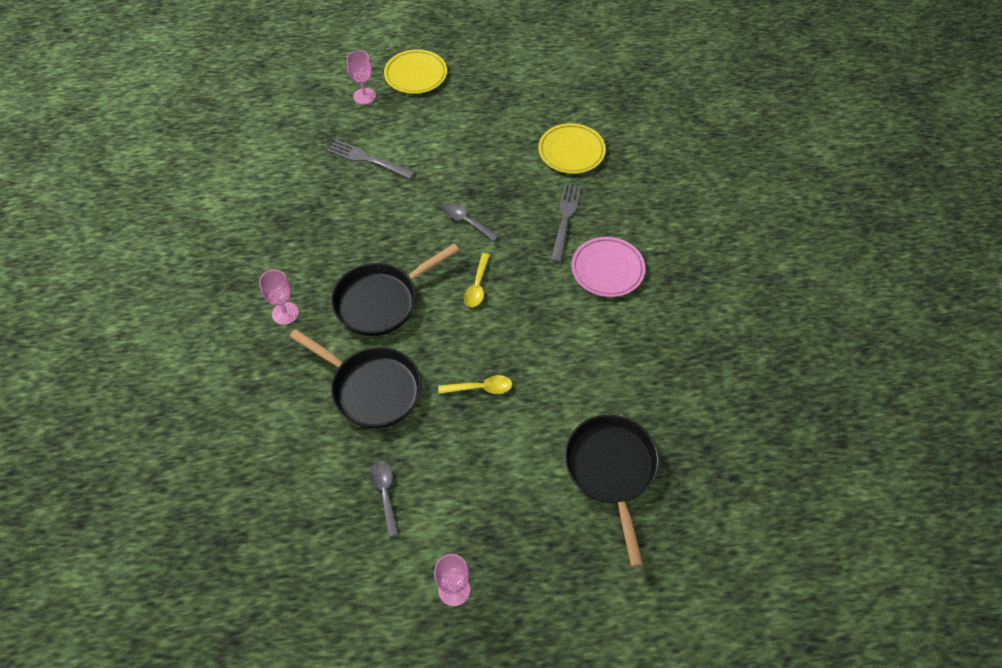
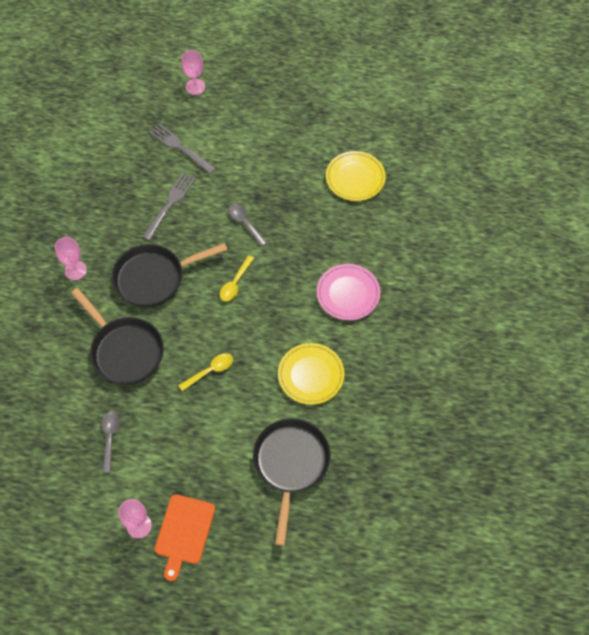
camera: 15 degrees right, 5 degrees up
yellow plate [384,49,447,94] -> yellow plate moved to [278,343,345,405]
yellow spoon [438,375,512,394] -> yellow spoon turned 45 degrees counterclockwise [178,353,233,391]
grey fork [551,184,581,262] -> grey fork moved to [142,173,196,241]
none -> orange cutting board [155,494,215,581]

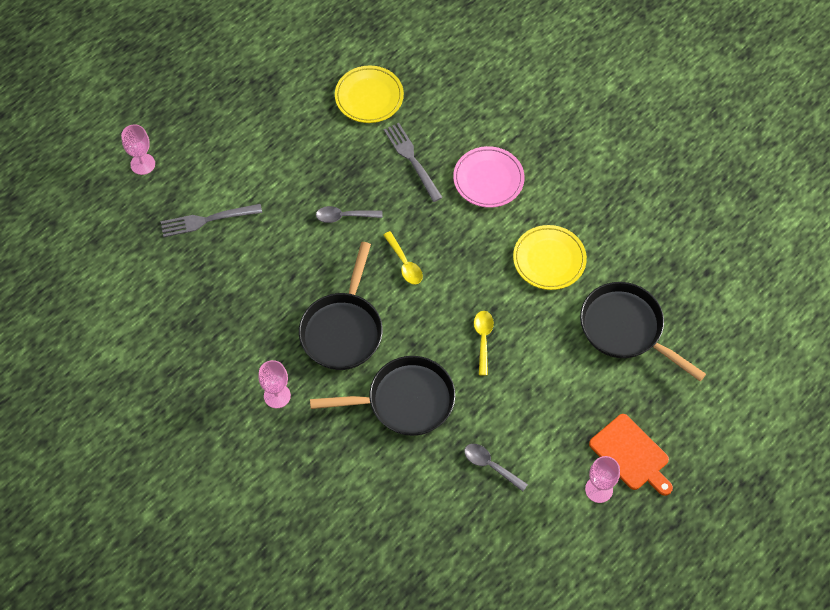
camera: 55 degrees left, 0 degrees up
grey fork [142,173,196,241] -> grey fork moved to [384,123,443,202]

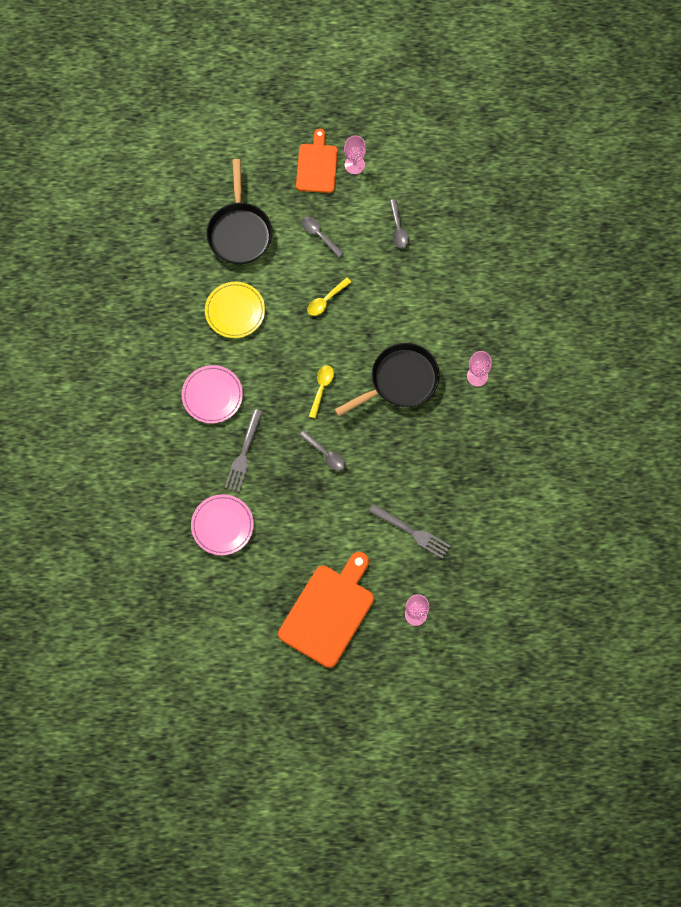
camera: 135 degrees left, 10 degrees up
black pan [310,356,455,436] -> none
yellow plate [335,65,404,123] -> pink plate [191,494,254,555]
none -> orange cutting board [278,552,374,668]
none -> grey spoon [301,216,343,257]

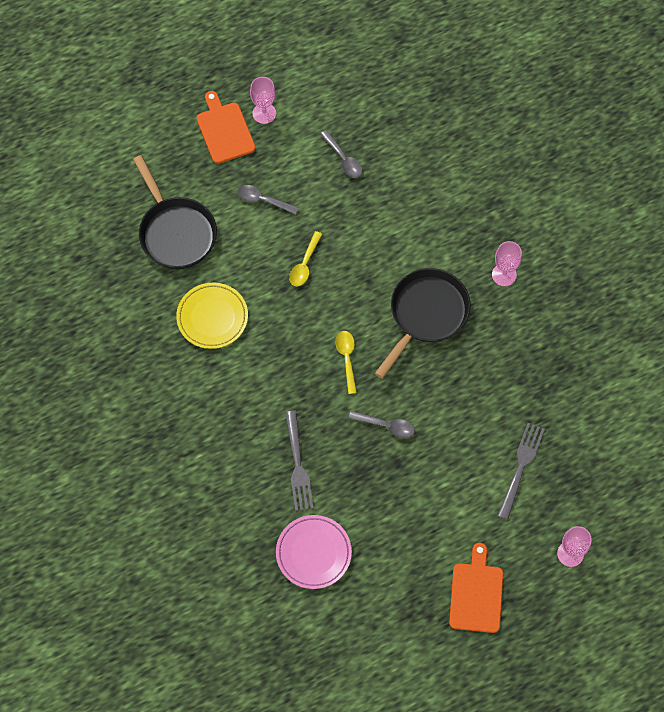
camera: 25 degrees left, 5 degrees down
pink plate [182,365,243,424] -> none
orange cutting board [278,552,374,668] -> orange cutting board [449,543,503,633], size x0.63
grey fork [369,504,450,559] -> grey fork turned 75 degrees counterclockwise [497,423,545,520]

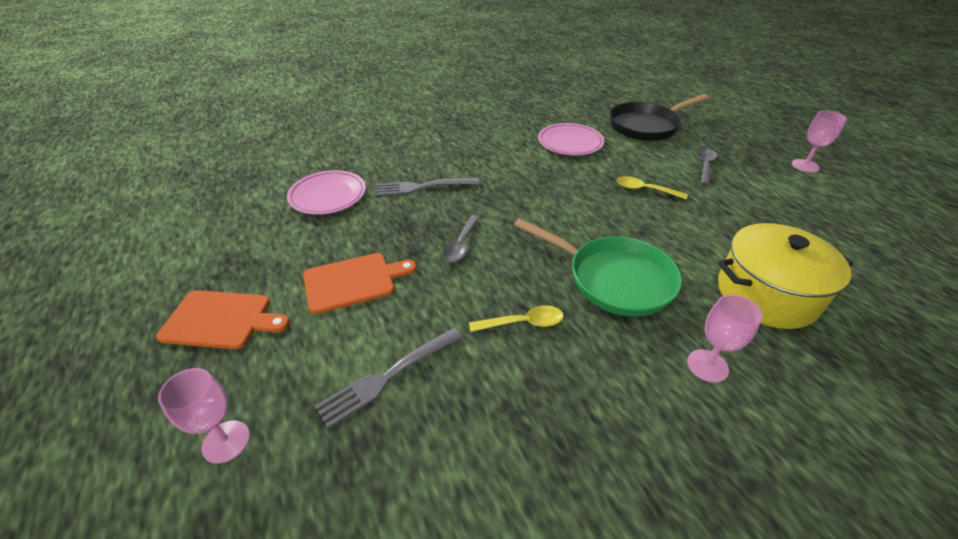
camera: 90 degrees right, 25 degrees down
yellow plate [176,283,248,349] -> pink plate [538,123,604,156]
orange cutting board [196,91,256,164] -> orange cutting board moved to [303,253,417,314]
grey spoon [320,130,362,178] -> none
yellow spoon [335,331,357,394] -> yellow spoon moved to [469,305,564,332]
black pan [375,268,471,379] -> green pan [514,218,682,317]
grey fork [497,423,545,520] -> grey fork turned 120 degrees clockwise [315,328,462,428]
none -> yellow pot [718,223,853,329]

